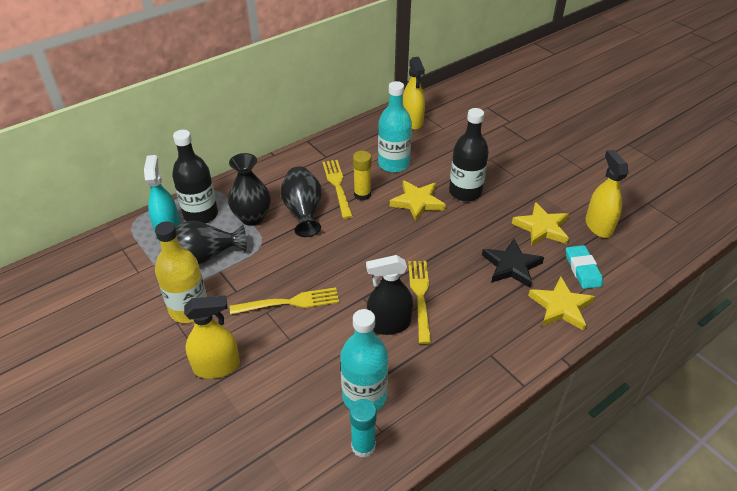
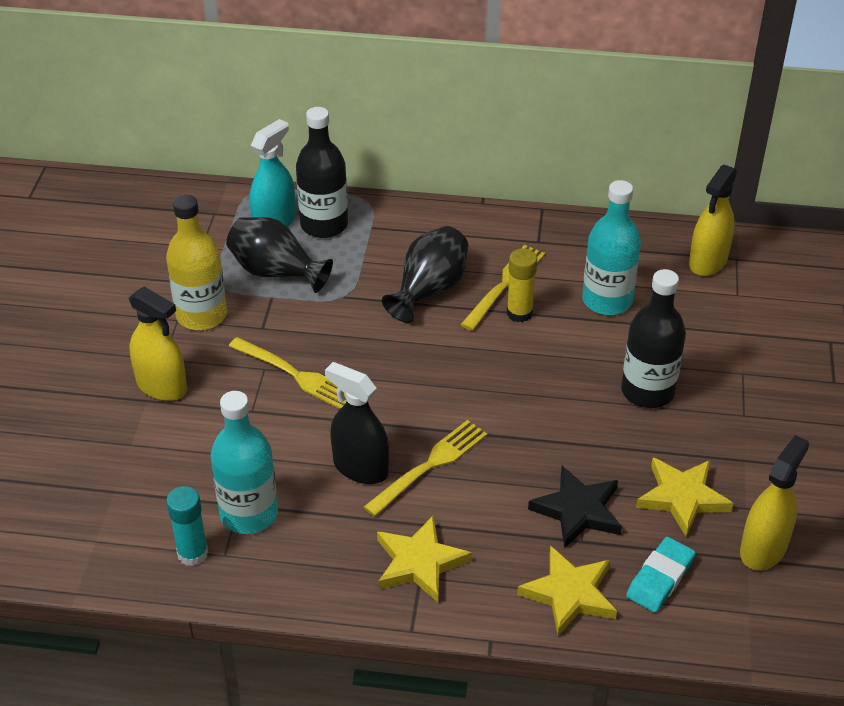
camera: 45 degrees right, 0 degrees up
black vase [228,153,271,226] -> none
yellow star [390,180,446,222] -> yellow star moved to [377,516,472,603]

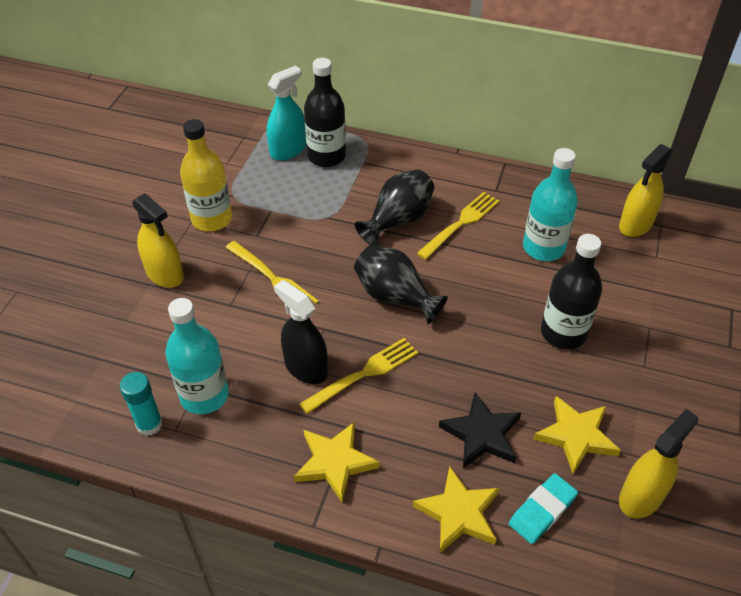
camera: 10 degrees right, 5 degrees up
black vase [226,217,333,293] -> black vase moved to [354,245,448,324]
yellow glue stick [507,249,537,322] -> none

